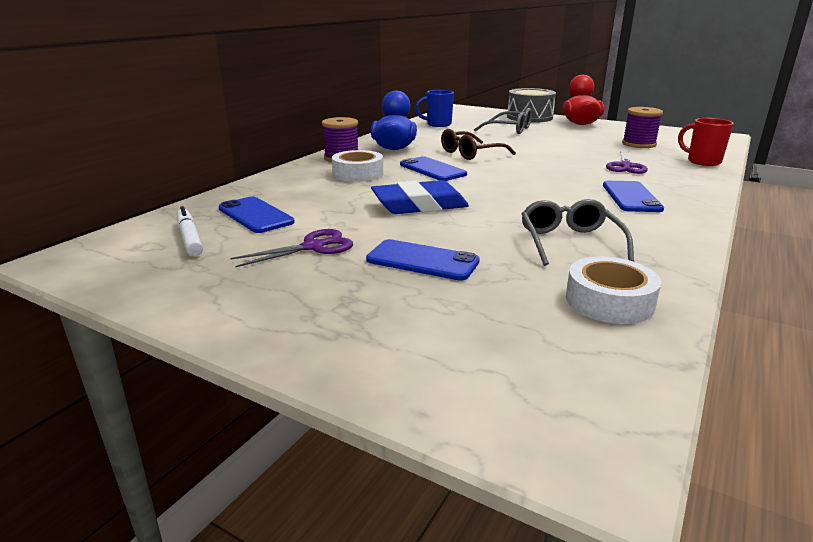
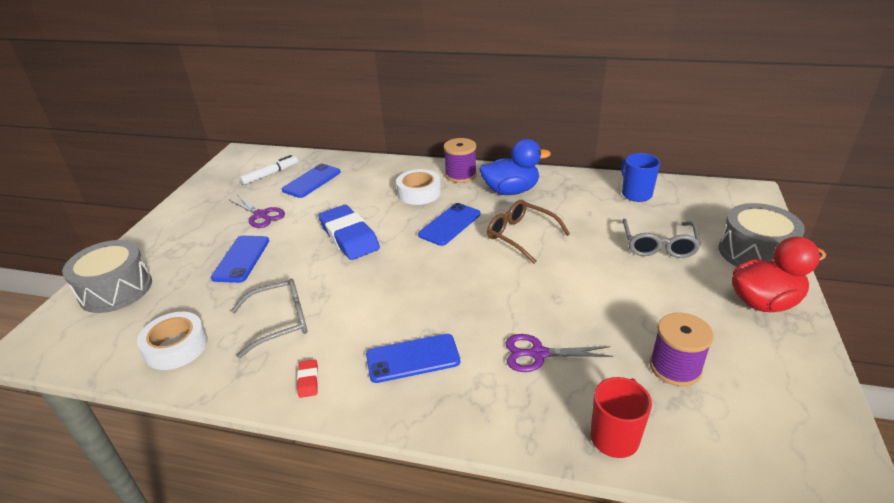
camera: 75 degrees right, 10 degrees up
none -> grey drum [62,240,152,313]
none -> red eraser [297,359,318,398]

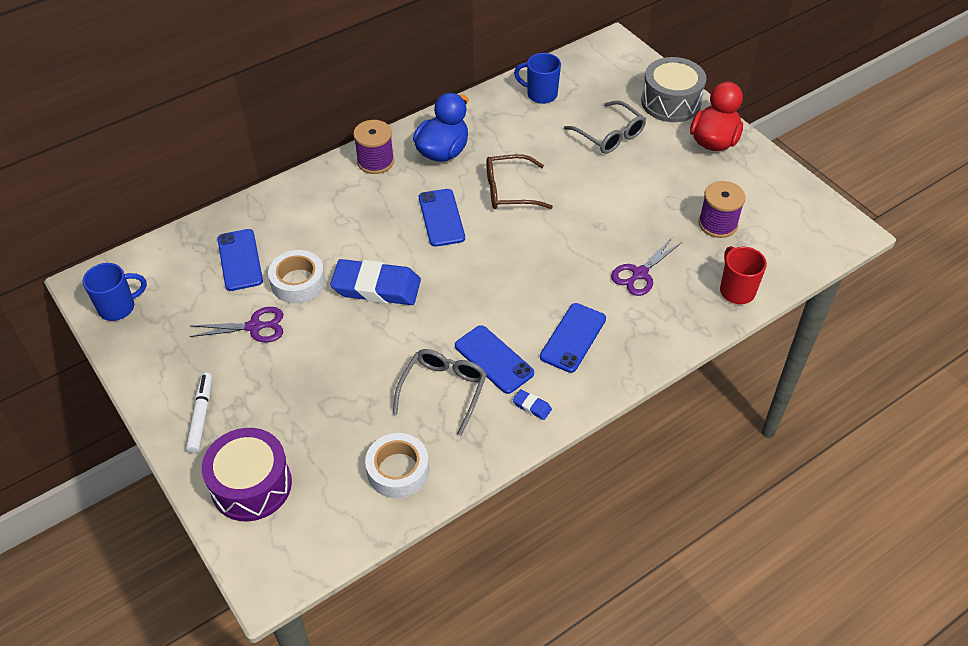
camera: 50 degrees left, 15 degrees up
grey drum [62,240,152,313] -> purple drum [202,428,292,521]
blue phone [211,236,269,283] -> blue phone moved to [455,325,534,394]
white marker [240,155,298,185] -> white marker moved to [186,373,212,453]
red eraser [297,359,318,398] -> blue eraser [513,389,552,420]
white tape [396,169,441,205] -> white tape moved to [268,250,325,303]
none -> blue mug [83,263,147,321]

